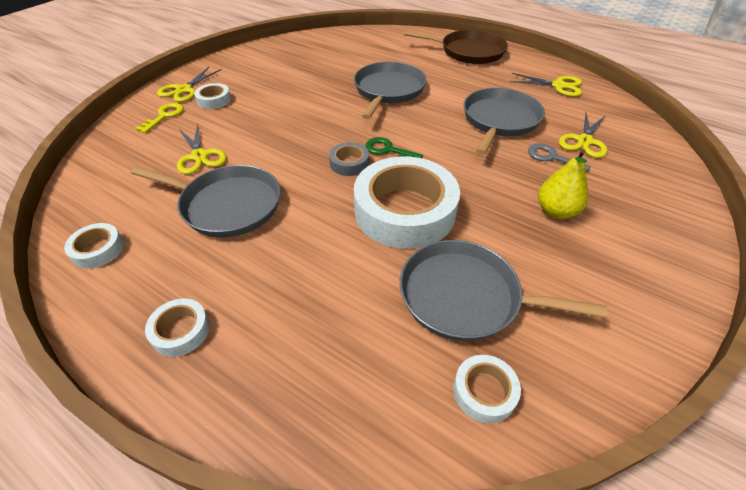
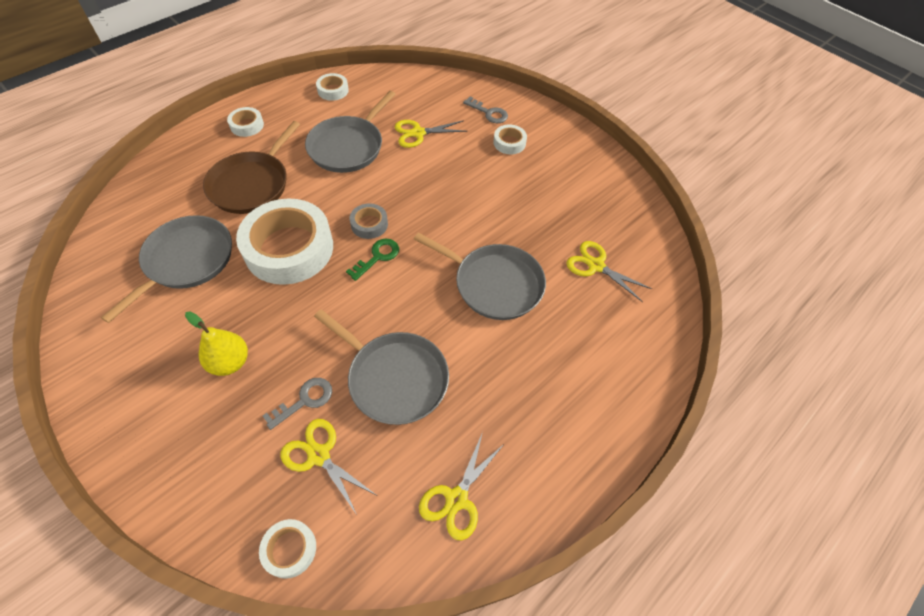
camera: 100 degrees right, 10 degrees up
yellow key [135,103,184,133] -> grey key [463,96,508,123]
yellow scissors [157,67,222,102] -> yellow scissors moved to [567,241,652,302]
brown pan [404,30,508,64] -> brown pan moved to [203,121,300,214]
white tape [453,355,521,423] -> white tape moved to [259,519,316,579]

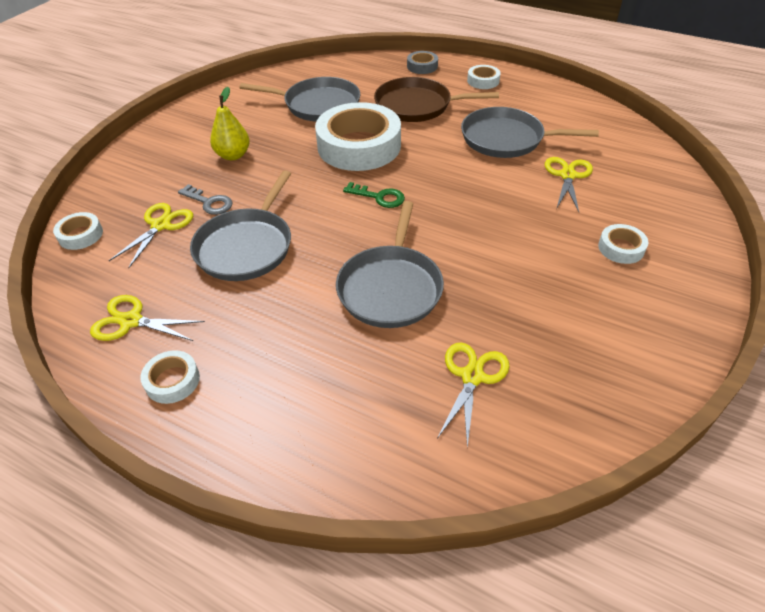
camera: 75 degrees right, 10 degrees down
white tape [316,73,349,101] -> white tape moved to [140,350,200,404]
grey tape [350,203,388,239] -> grey tape moved to [407,51,438,74]
yellow scissors [395,120,468,148] -> yellow scissors turned 45 degrees clockwise [545,157,593,212]
grey key [463,96,508,123] -> none

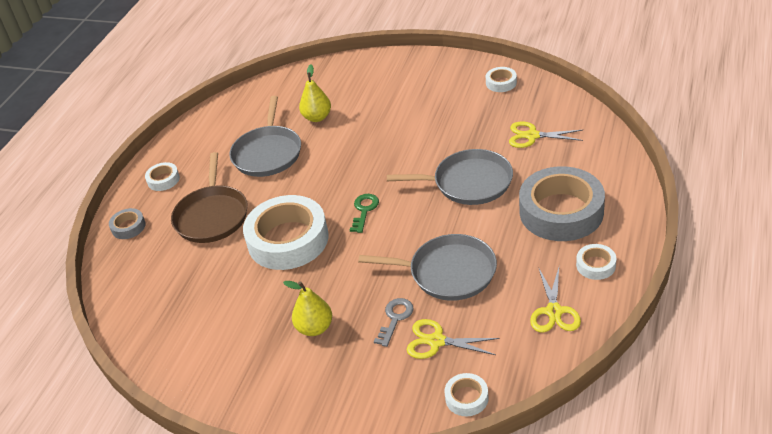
camera: 95 degrees left, 5 degrees down
grey pan [240,77,361,122] -> none
yellow scissors [545,157,593,212] -> yellow pear [299,64,331,122]
white tape [598,224,649,264] -> white tape moved to [486,67,517,92]
none -> grey tape [519,166,605,241]

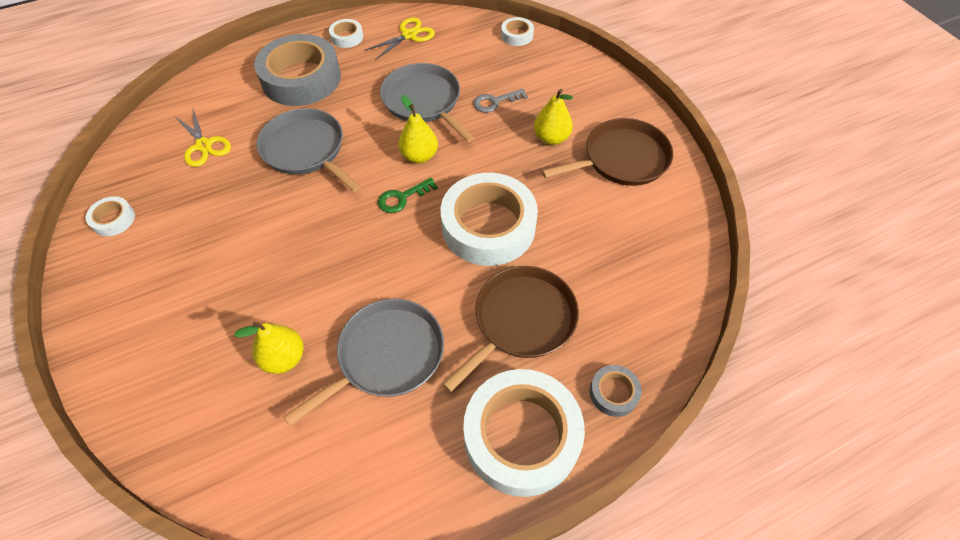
camera: 140 degrees left, 15 degrees up
white tape [145,162,180,191] -> white tape [463,369,585,497], size x2.29
yellow scissors [407,319,499,359] -> none
none -> yellow pear [398,95,438,163]
none -> brown pan [542,118,673,186]

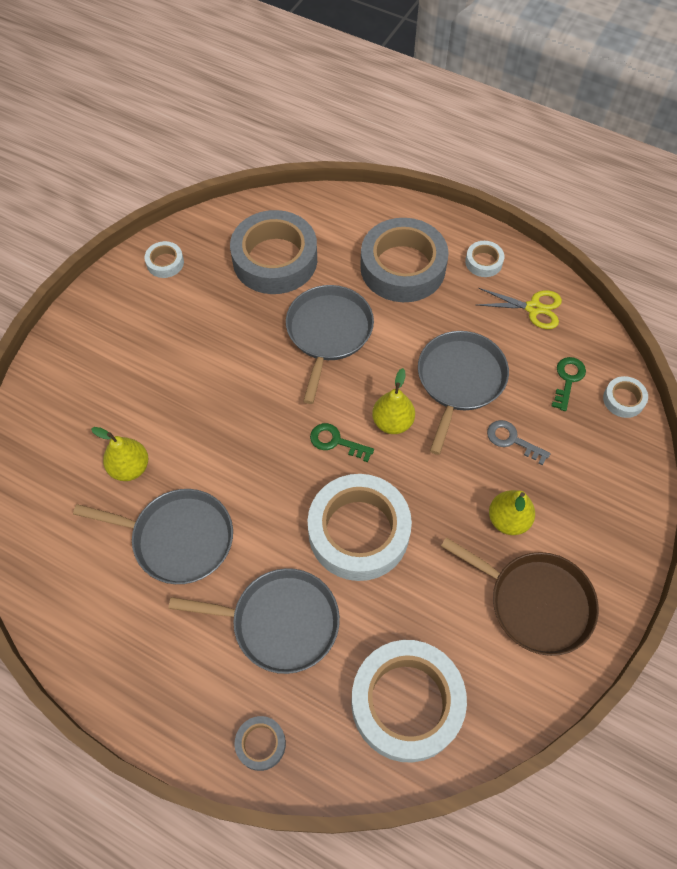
camera: 55 degrees right, 5 degrees up
yellow scissors [176,110,231,167] -> grey tape [230,210,317,294]
brown pan [442,266,579,392] -> grey pan [168,568,340,674]
white tape [463,369,585,497] -> white tape moved to [351,640,467,763]
none -> green key [551,357,586,411]

